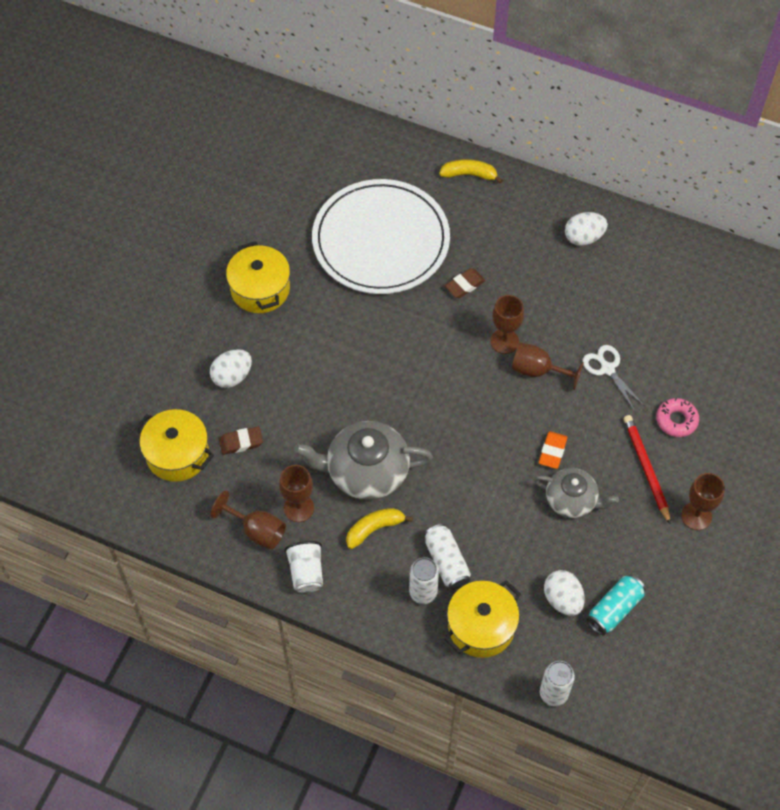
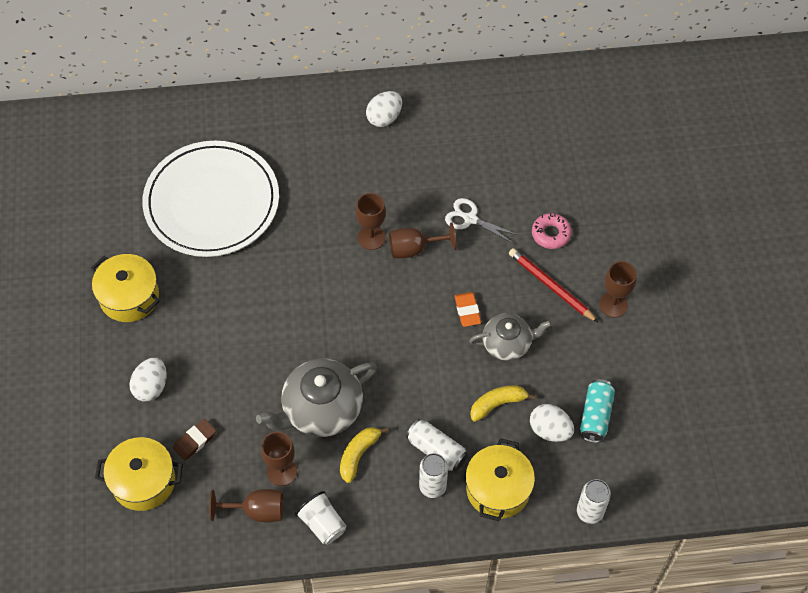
camera: 30 degrees left, 0 degrees up
yellow banana [439,159,503,184] -> yellow banana moved to [470,385,536,422]
brown eraser [445,268,485,298] -> none

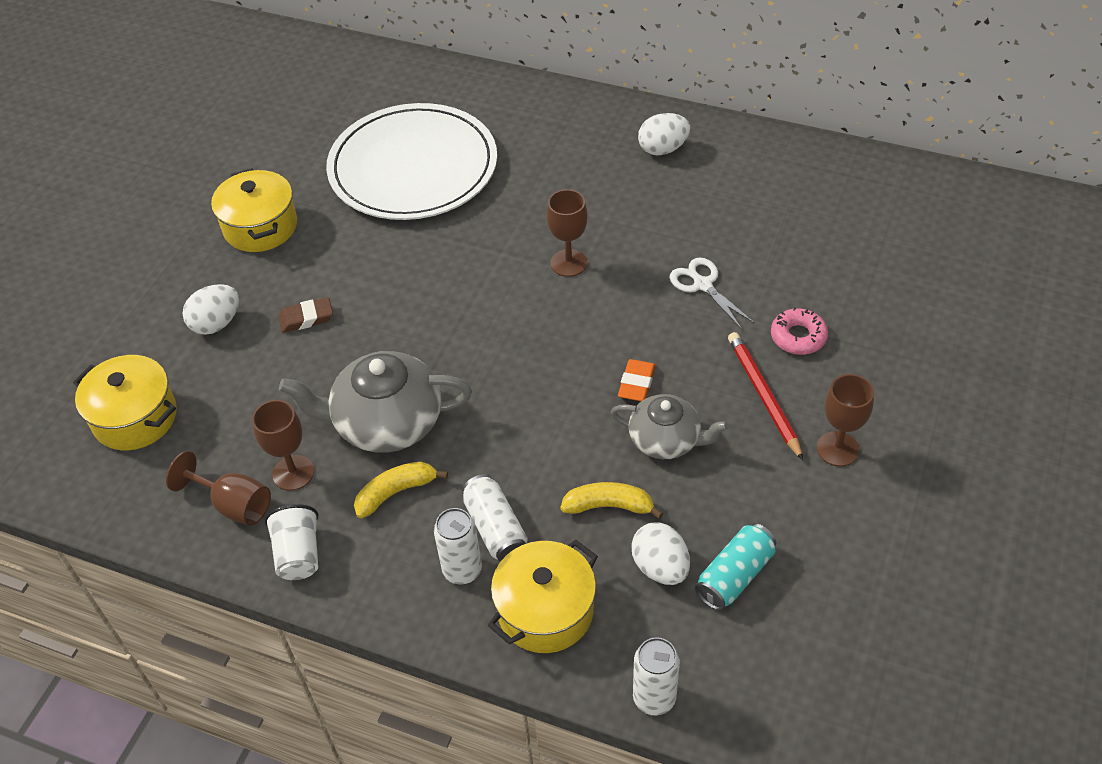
camera: 30 degrees right, 10 degrees down
brown eraser [173,419,216,460] -> brown eraser moved to [278,297,333,333]
brown goblet [389,222,456,258] -> none

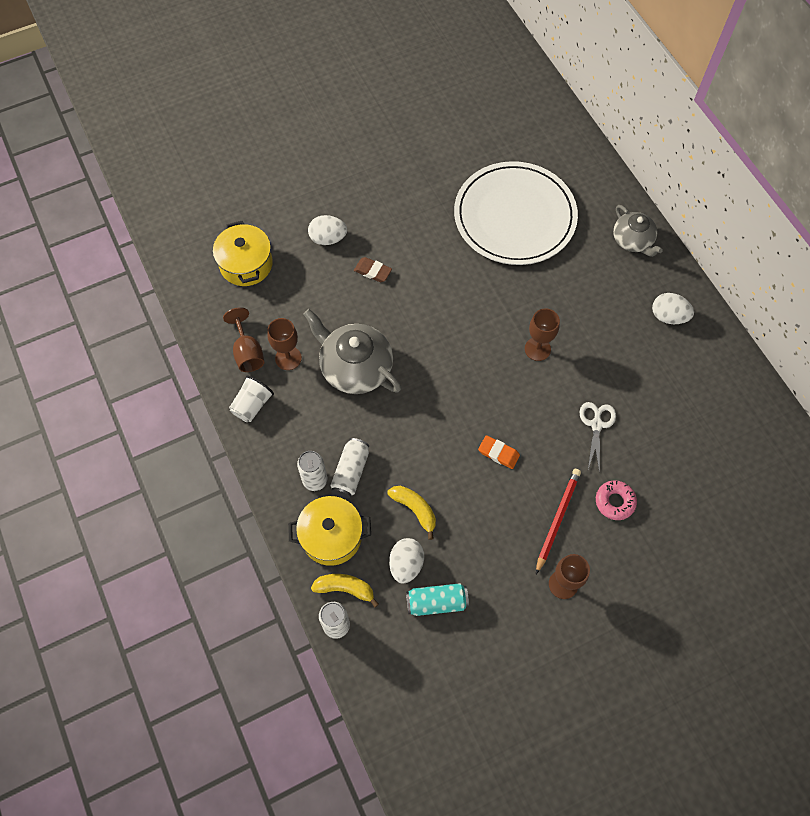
camera: 40 degrees right, 15 degrees up
yellow pot [211,168,297,252] -> none
yellow banana [354,462,448,518] -> yellow banana moved to [311,574,379,607]
grey teapot [611,394,729,459] -> grey teapot moved to [613,205,663,257]
orange eraser [618,359,655,401] -> orange eraser turned 60 degrees clockwise [478,435,520,469]

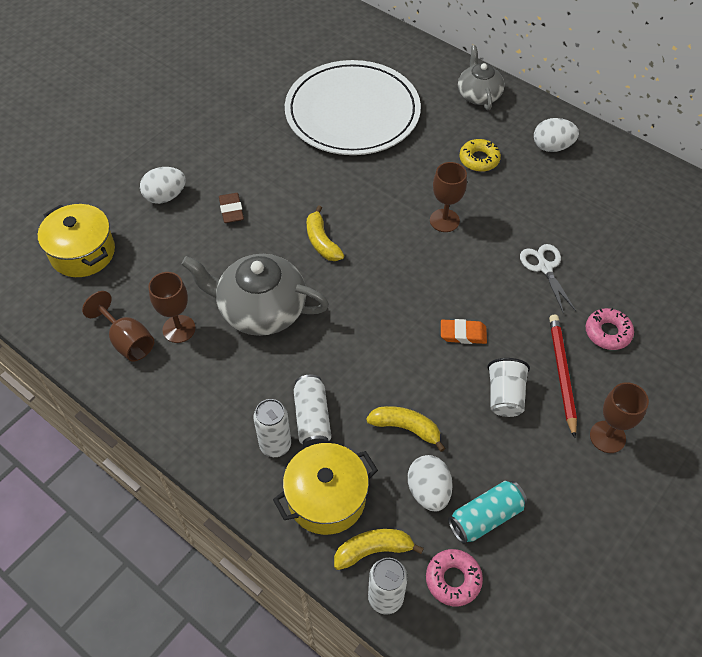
camera: 25 degrees left, 10 degrees down
white cup [229,376,274,422] -> white cup moved to [487,358,530,417]
brown eraser [354,257,392,282] -> brown eraser turned 75 degrees clockwise [219,193,244,223]
grey teapot [613,205,663,257] -> grey teapot turned 135 degrees counterclockwise [458,45,504,110]
none -> yellow banana [307,205,344,261]
none -> pink donut [426,549,483,606]
none -> yellow donut [459,139,501,172]

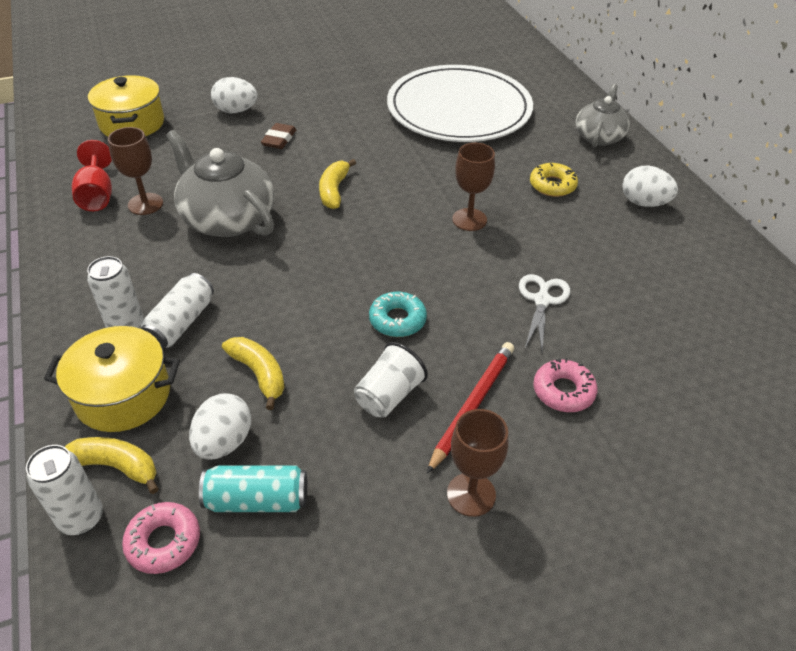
camera: 30 degrees right, 10 degrees down
brown goblet [82,291,154,361] -> red goblet [72,140,112,211]
orange eraser [441,319,487,344] -> turquoise donut [369,292,427,337]

